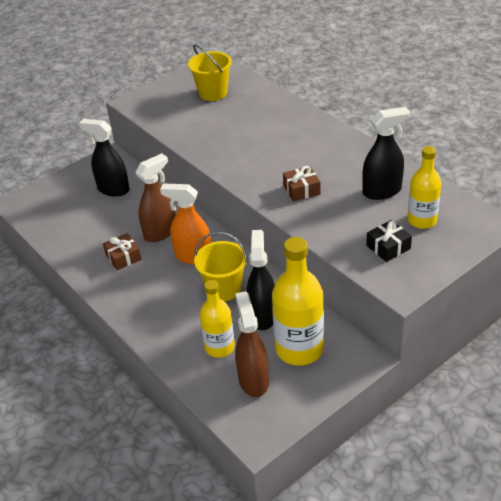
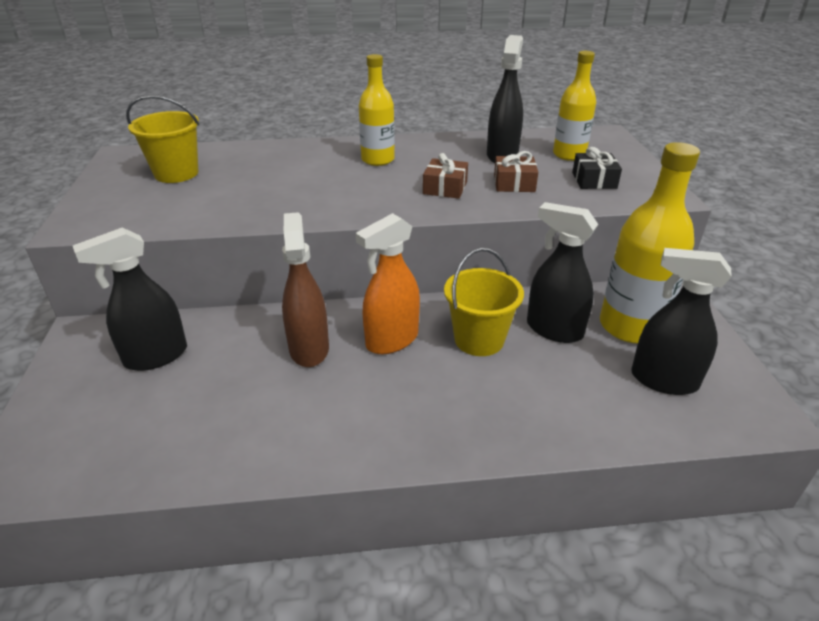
camera: 60 degrees left, 5 degrees down
brown gift [103,233,142,270] -> brown gift moved to [494,151,538,192]
yellow bottle [200,280,235,358] -> yellow bottle moved to [359,54,395,166]
brown spray bottle [235,291,269,397] -> black spray bottle [631,248,732,395]

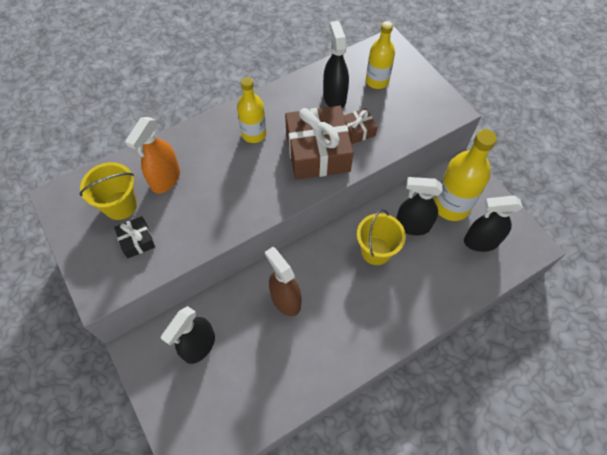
camera: 25 degrees left, 25 degrees up
orange spray bottle [356,213,420,354] -> orange spray bottle moved to [125,117,180,194]
brown gift [423,153,468,199] -> brown gift [285,106,353,180], size x2.13
black gift [572,147,622,189] -> black gift moved to [114,216,155,258]

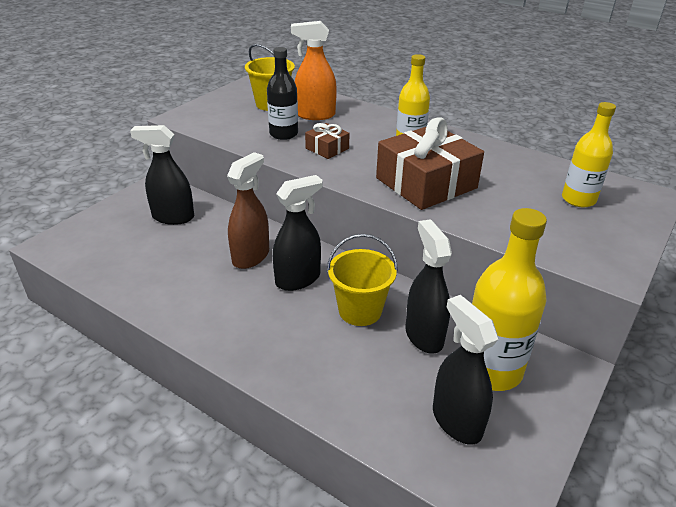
camera: 65 degrees right, 25 degrees down
black gift [114,216,155,258] -> none
black spray bottle [323,21,349,108] -> black spray bottle moved to [273,175,323,291]
brown gift [344,108,378,144] -> brown gift moved to [305,123,350,159]
none -> black bottle [267,47,298,140]

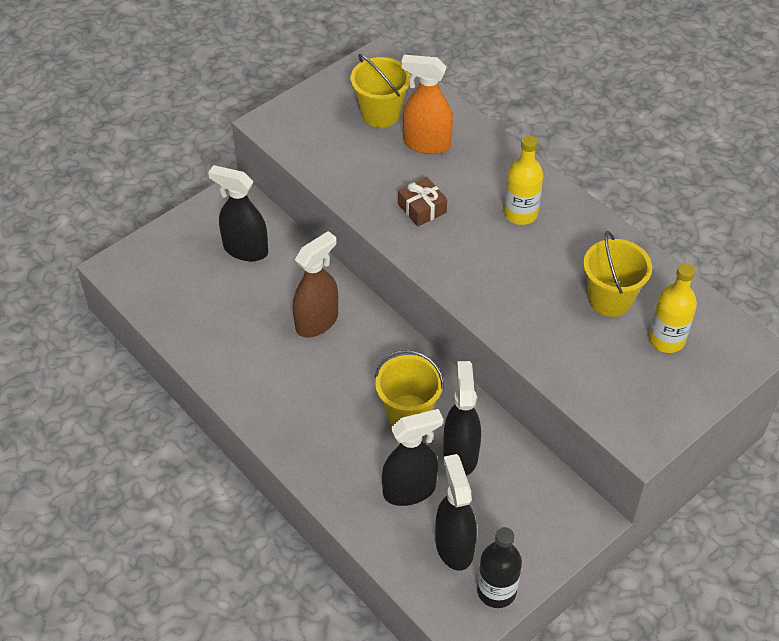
camera: 15 degrees right, 15 degrees up
black bottle [267,47,298,140] -> black bottle moved to [477,527,522,608]
black spray bottle [273,175,323,291] -> black spray bottle moved to [382,409,443,506]
brown gift [376,117,484,210] -> none
yellow bottle [472,208,547,391] -> none
none -> yellow bucket [583,231,652,317]

